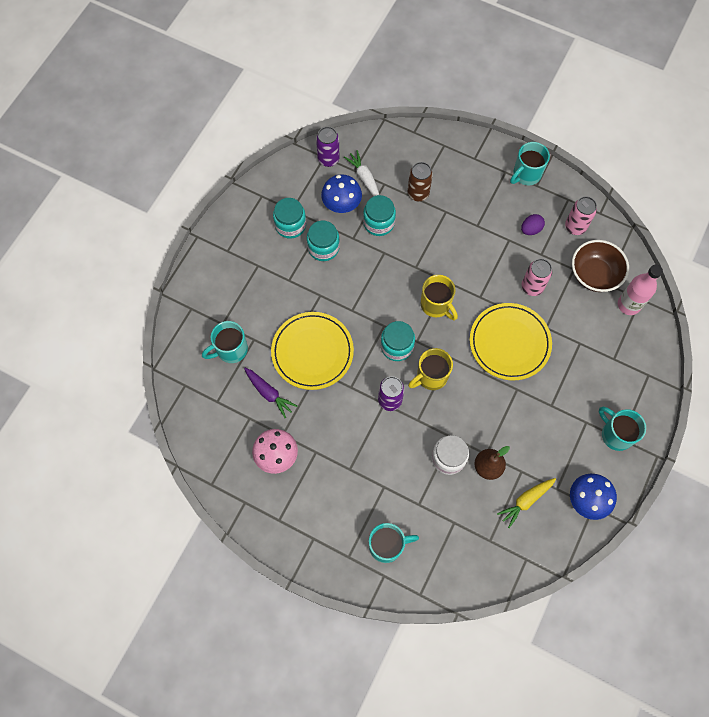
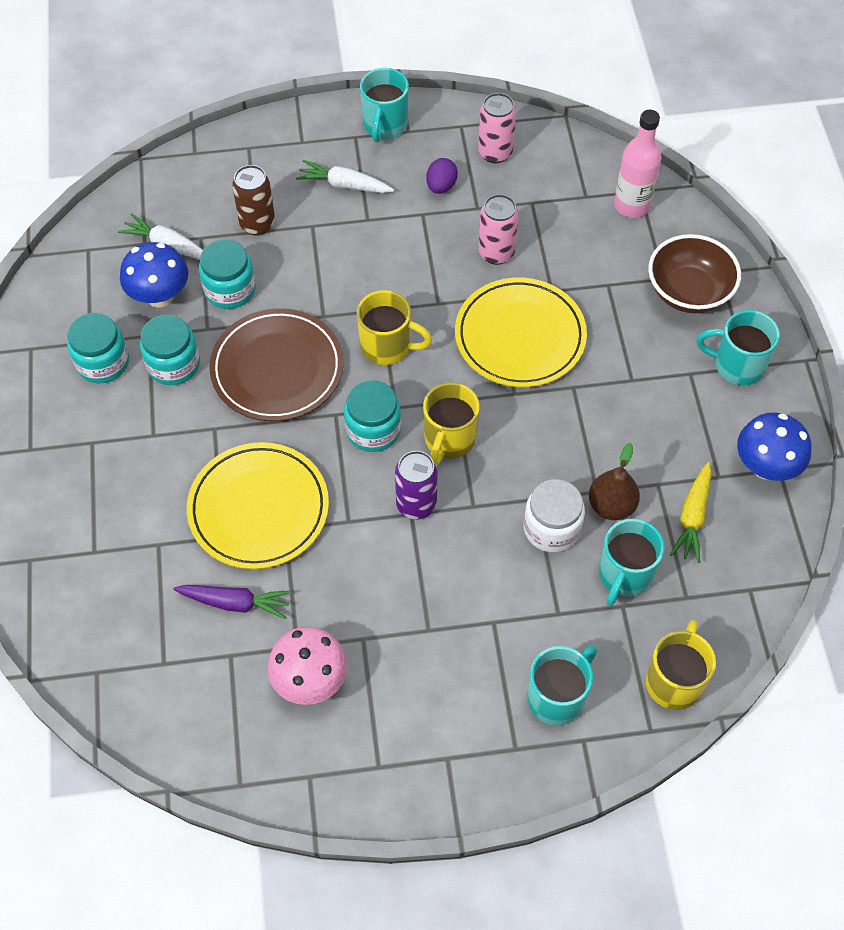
camera: 35 degrees left, 10 degrees down
turquoise mug [202,321,248,363] -> turquoise mug moved to [599,519,664,606]
purple can [316,127,340,167] -> none
brown bowl [572,240,629,292] -> brown bowl moved to [648,234,741,313]
none -> brown plate [209,308,343,421]
none -> white carrot [296,160,394,193]
none -> yellow mug [646,620,716,710]

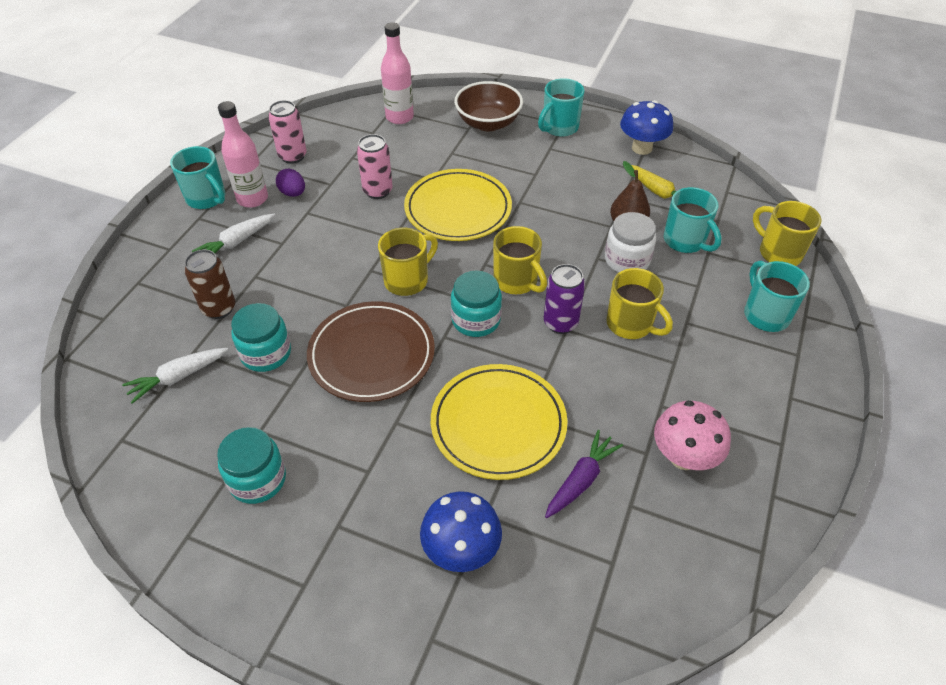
camera: 60 degrees left, 10 degrees down
blue mushroom [120,242,188,308] -> blue mushroom moved to [420,491,502,572]
turquoise jar [140,315,200,385] -> none
none -> pink bottle [218,101,268,208]
none -> yellow mug [606,268,673,339]

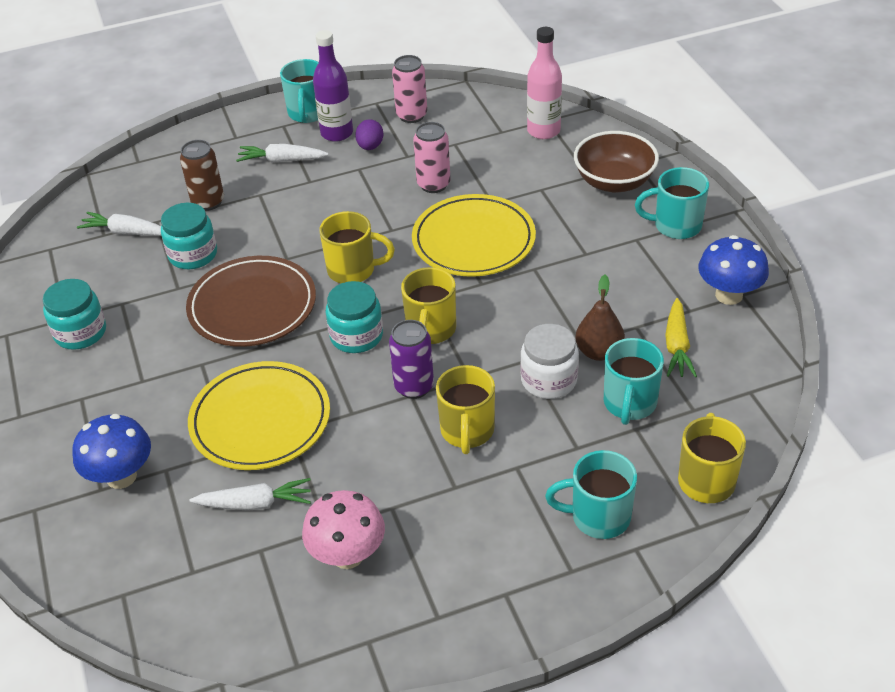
camera: 50 degrees right, 5 degrees down
pink bottle [218,101,268,208] -> purple bottle [313,30,353,142]
purple carrot [545,430,623,518] -> white carrot [189,478,311,511]
turquoise mug [744,261,810,332] -> turquoise mug turned 120 degrees counterclockwise [545,450,637,539]

